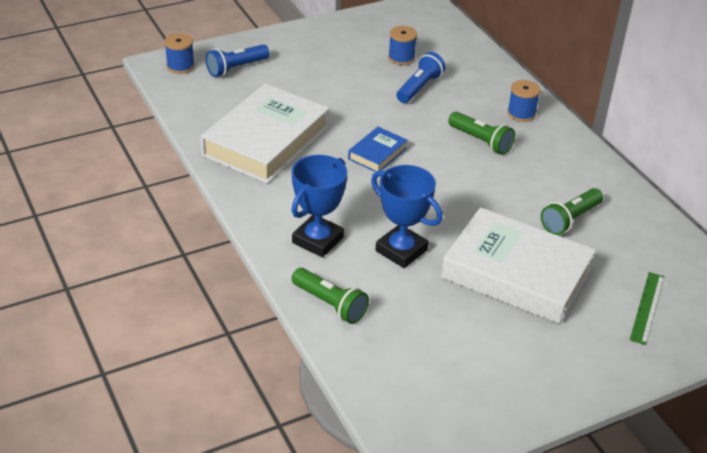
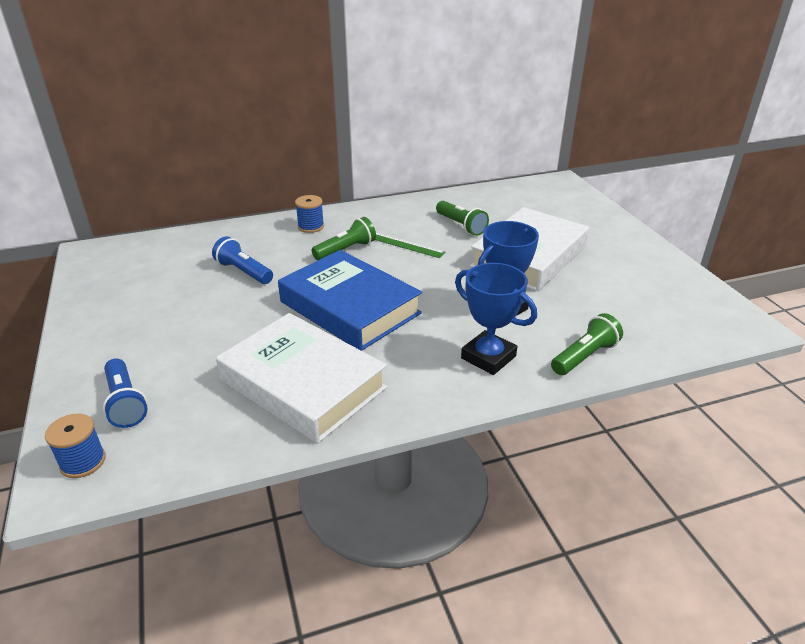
camera: 80 degrees left, 5 degrees down
blue book [348,127,408,172] -> blue book [278,250,422,351], size x2.17
blue spool [388,26,417,65] -> none
green ruler [630,272,665,345] -> green ruler moved to [375,233,445,258]

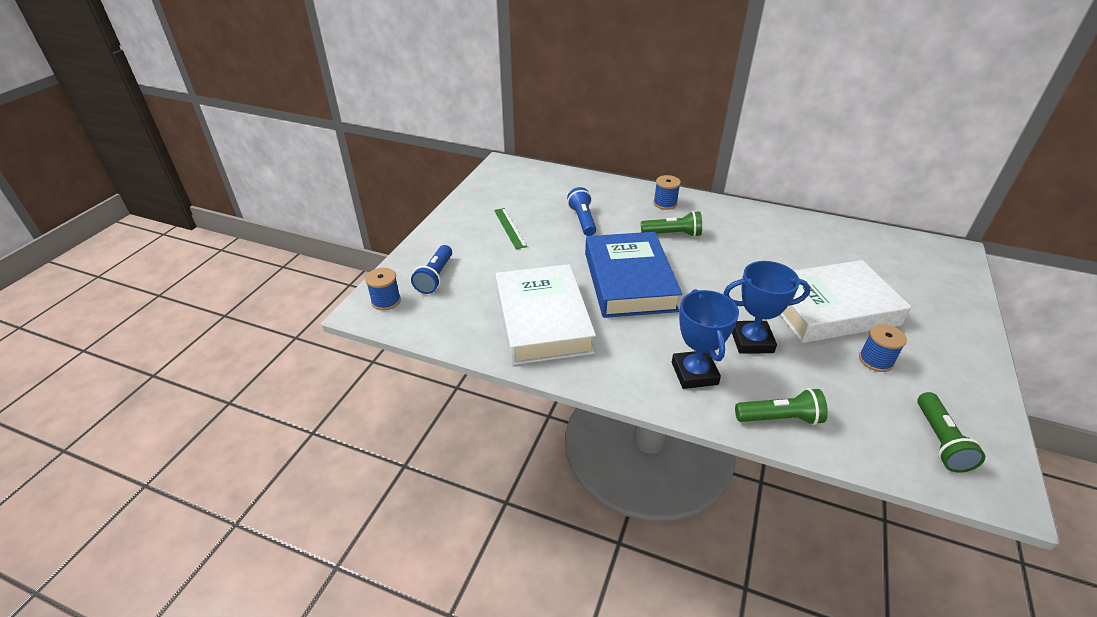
camera: 40 degrees right, 5 degrees up
green ruler [375,233,445,258] -> green ruler moved to [494,208,527,249]
green flashlight [436,201,489,236] -> green flashlight moved to [917,392,985,473]
none -> blue spool [859,324,907,372]

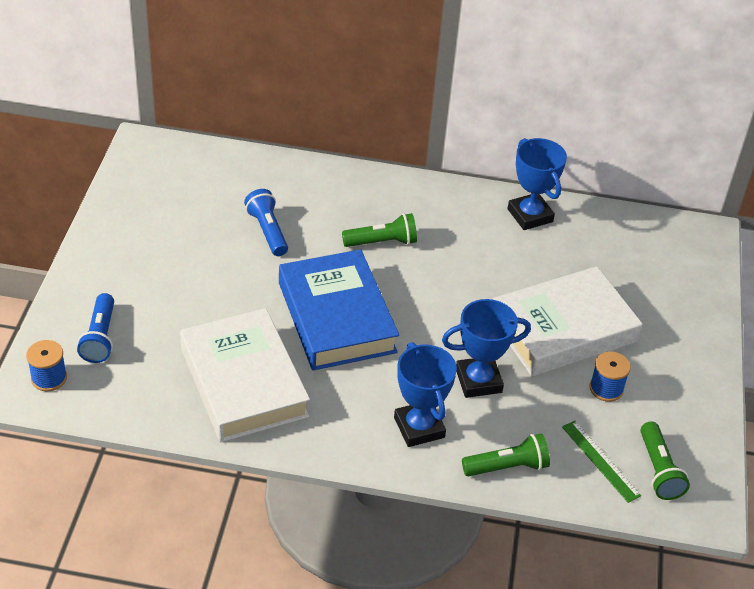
camera: 15 degrees left, 5 degrees up
green ruler [494,208,527,249] -> green ruler moved to [562,421,641,503]
blue spool [653,175,681,210] -> none
none -> blue trophy [507,138,567,230]

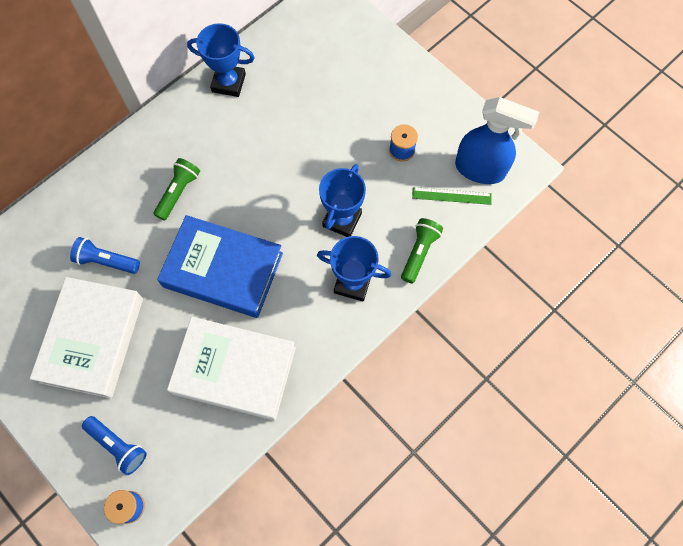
camera: 50 degrees left, 25 degrees up
white book [493,266,642,377] -> white book moved to [30,277,143,399]
green flashlight [640,422,690,500] -> blue spray bottle [455,97,539,184]

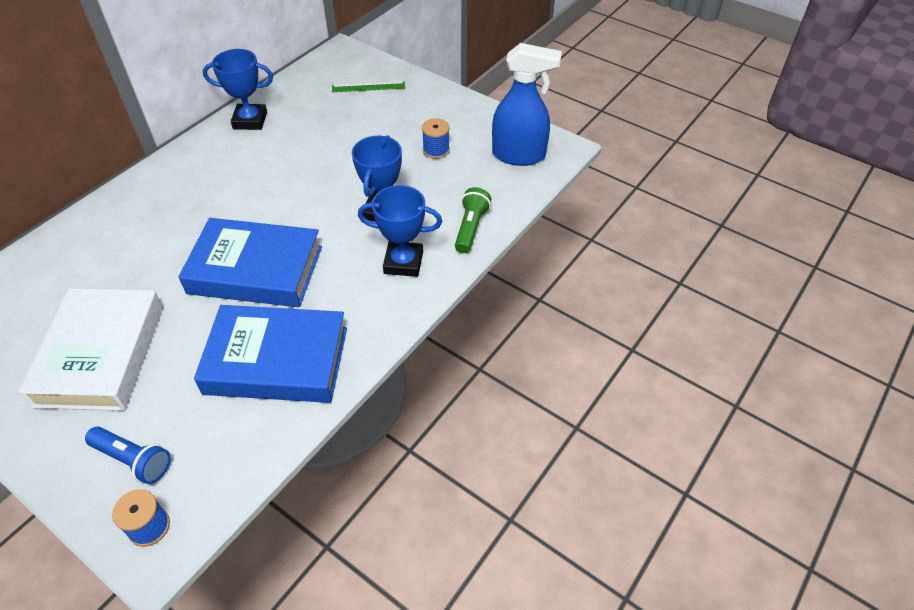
camera: 10 degrees left, 20 degrees down
blue flashlight [70,237,140,274] -> none
green flashlight [153,158,200,221] -> none
white book [167,317,296,421] -> blue book [194,305,347,403]
green ruler [412,187,492,205] -> green ruler moved to [332,81,405,92]

